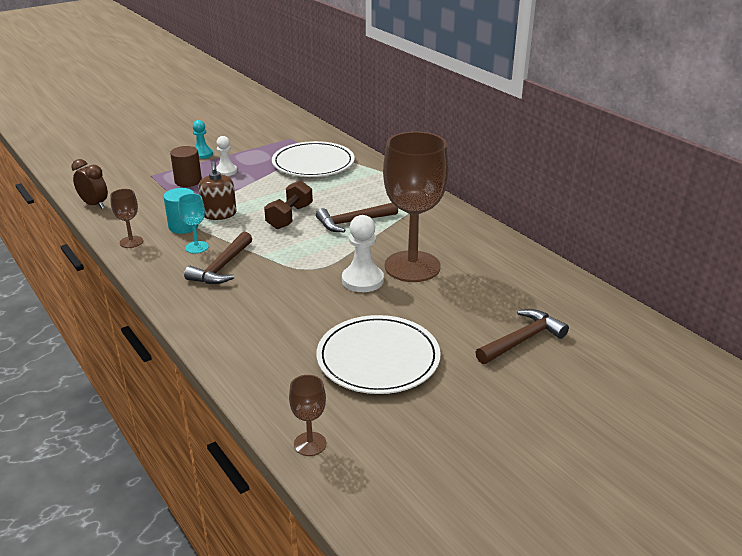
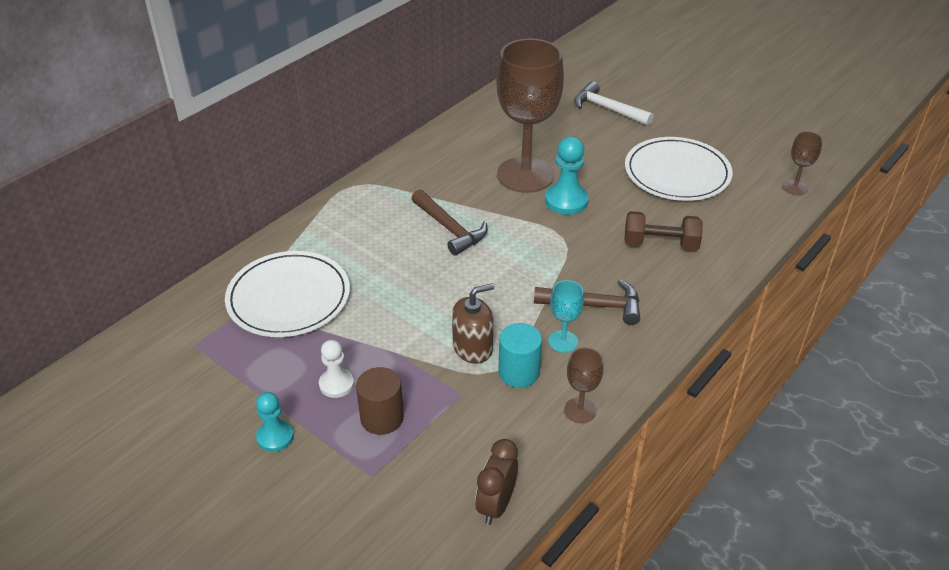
camera: 105 degrees left, 10 degrees up
brown dumbbell [264,180,313,229] -> brown dumbbell moved to [624,211,703,251]
white pawn [342,215,384,292] -> turquoise pawn [545,136,589,215]
brown hammer [475,309,569,364] -> white hammer [574,81,654,126]

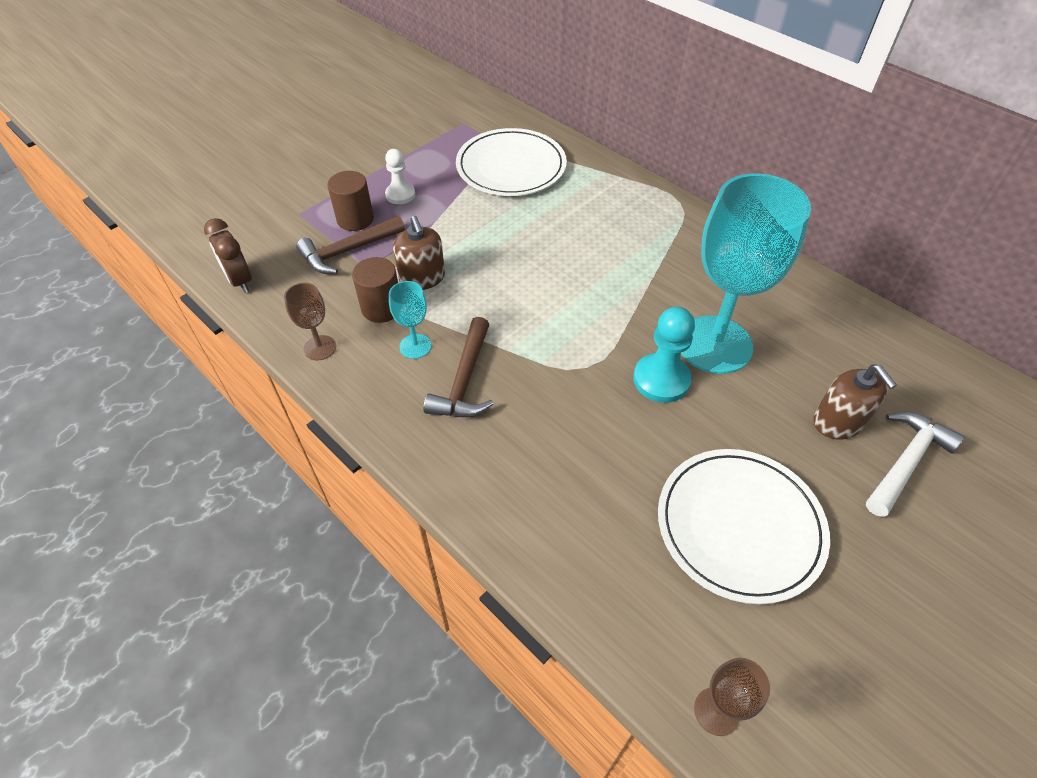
camera: 95 degrees right, 10 degrees up
turquoise pawn [256,392,294,452] -> none
brown hammer [411,189,487,256] -> brown hammer moved to [296,216,405,274]
brown clock [475,439,518,525] -> brown clock turned 150 degrees counterclockwise [204,218,252,293]
brown goblet [496,38,564,193] -> turquoise goblet [681,173,811,374]
turquoise cylinder [498,323,542,388] -> brown cylinder [352,257,398,323]
brown dumbbell [624,211,703,251] -> none
none -> brown soap dispenser [813,365,897,440]

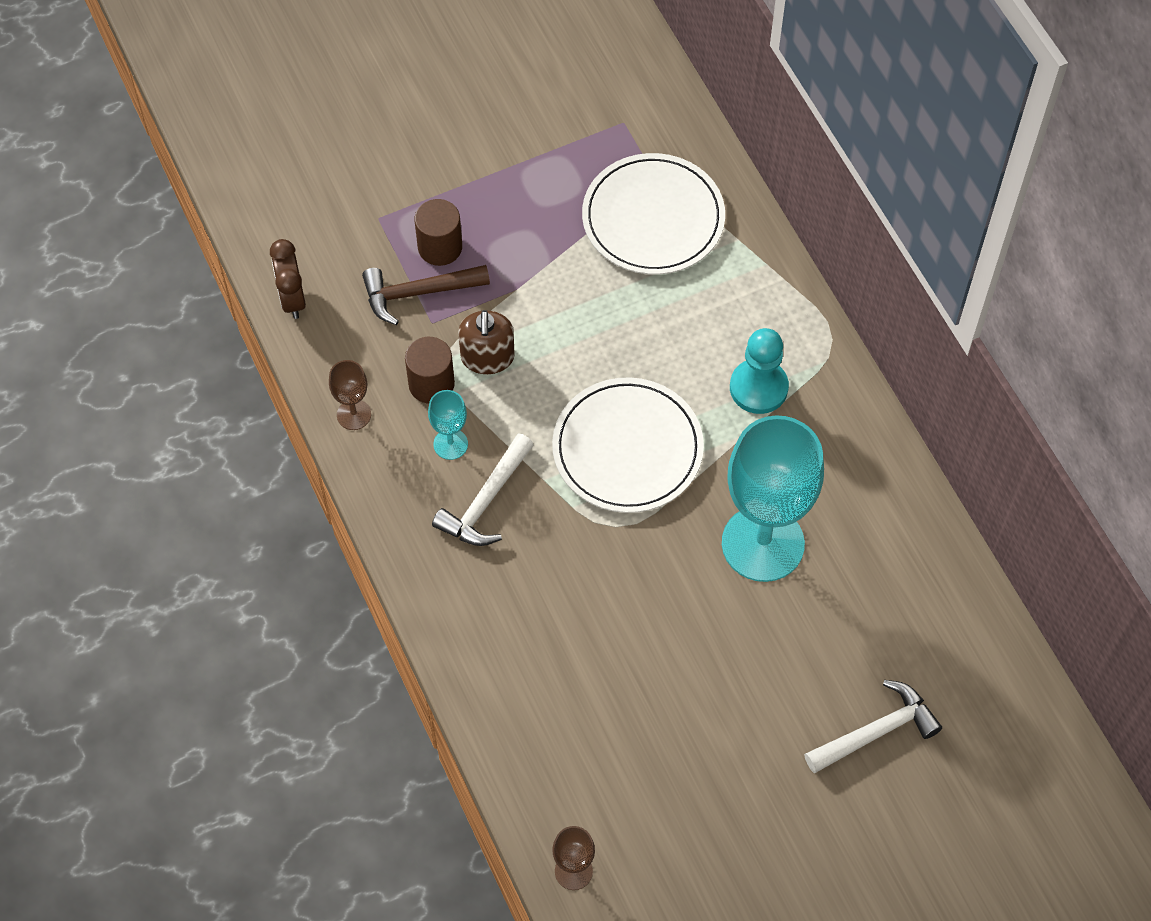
camera: 20 degrees right, 10 degrees up
white pawn [385,149,415,204] -> none
brown hammer [423,317,494,417] -> white hammer [432,433,534,546]
turquoise pawn [633,307,695,403] -> turquoise pawn moved to [730,328,789,414]
white plate [658,449,830,604] -> white plate moved to [552,377,704,513]
brown soap dispenser [813,365,897,440] -> none

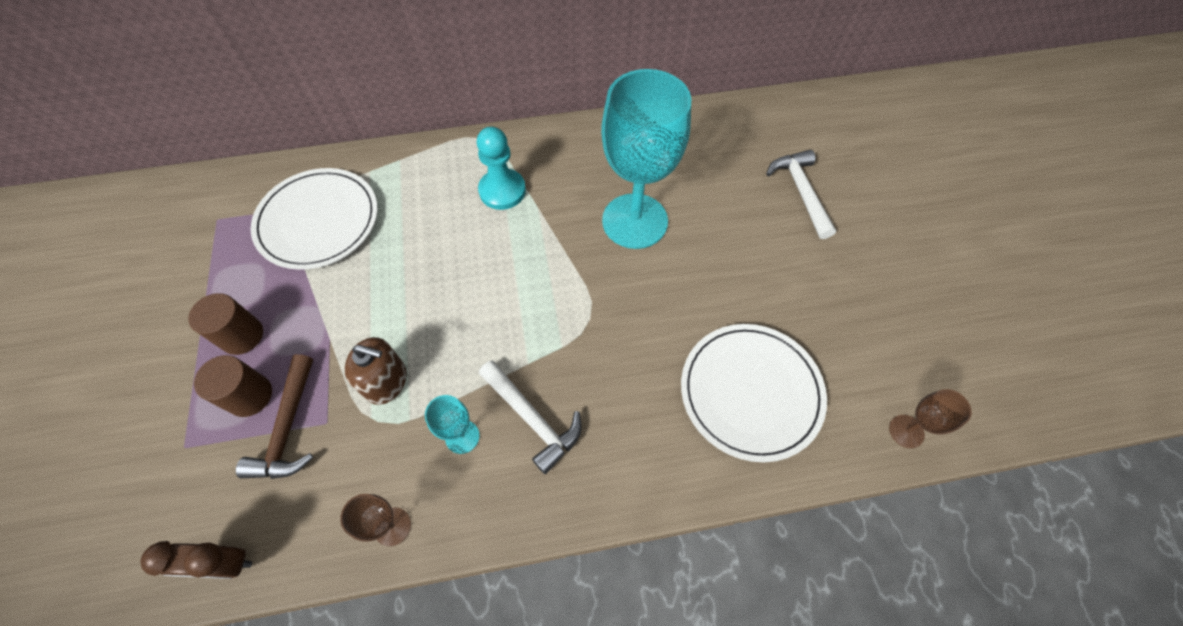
camera: 75 degrees left, 0 degrees up
brown cylinder [405,337,455,404] -> brown cylinder moved to [188,293,263,355]
white plate [552,377,704,513] -> white plate moved to [681,324,827,462]

